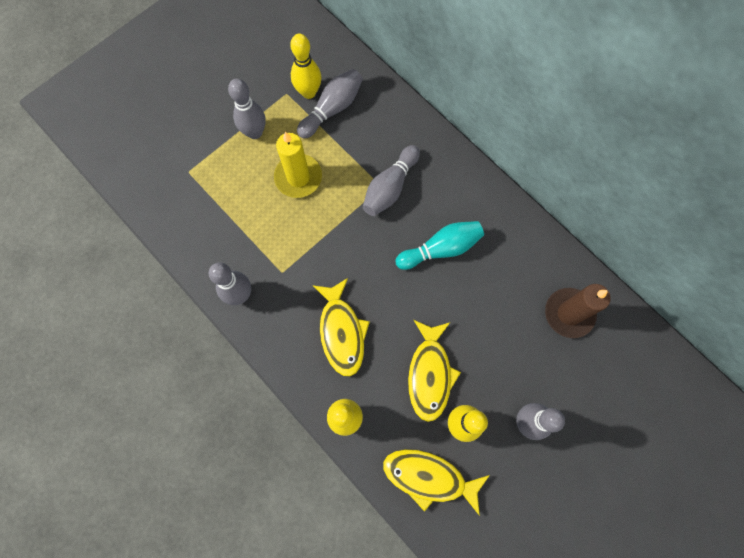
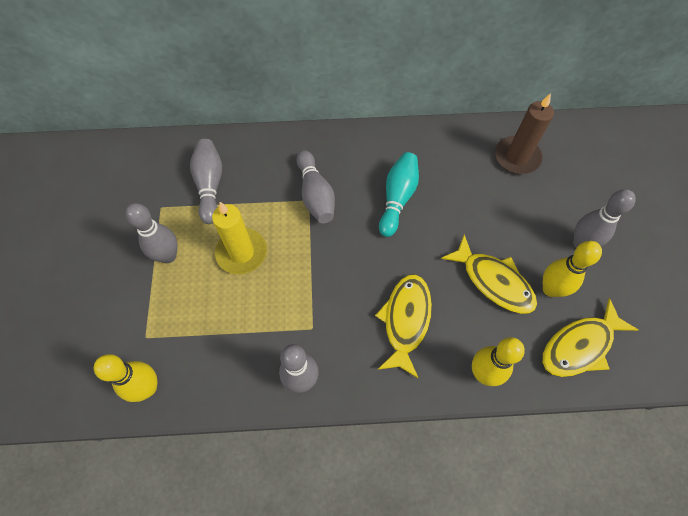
camera: 50 degrees left, 10 degrees down
yellow bowling pin [290,34,321,99] -> yellow bowling pin moved to [94,354,157,402]
yellow fish [312,278,370,377] -> yellow fish turned 105 degrees counterclockwise [375,274,432,378]

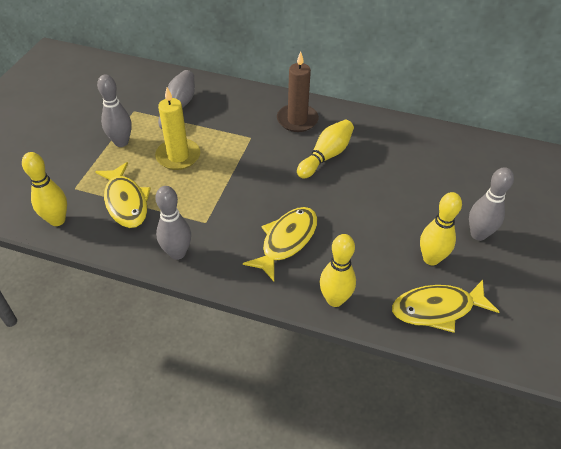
camera: 20 degrees right, 15 degrees down
grey bowling pin [296,150,335,223] -> none
turquoise bowling pin [379,152,419,237] -> yellow bowling pin [297,120,354,179]
yellow fish [441,234,537,314] -> yellow fish moved to [95,162,151,228]
brown candle [495,93,554,174] -> brown candle moved to [277,51,319,132]

